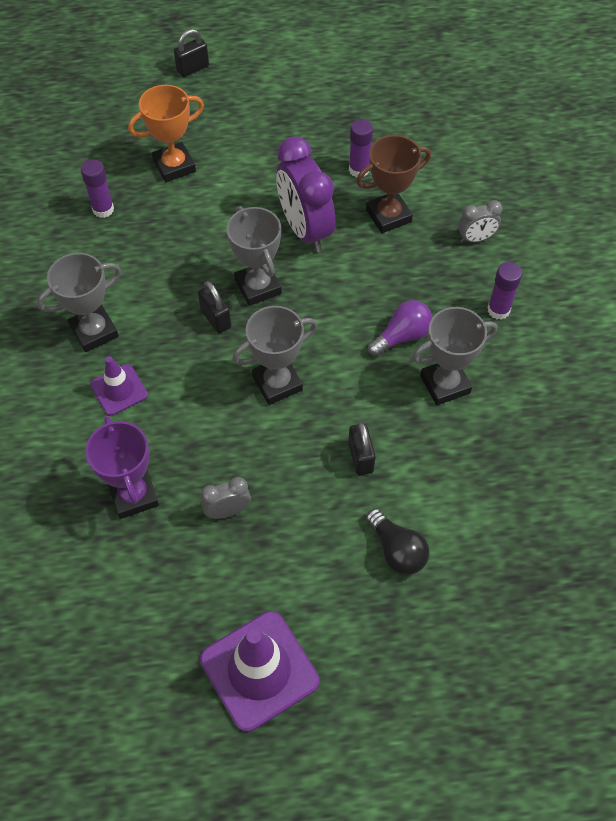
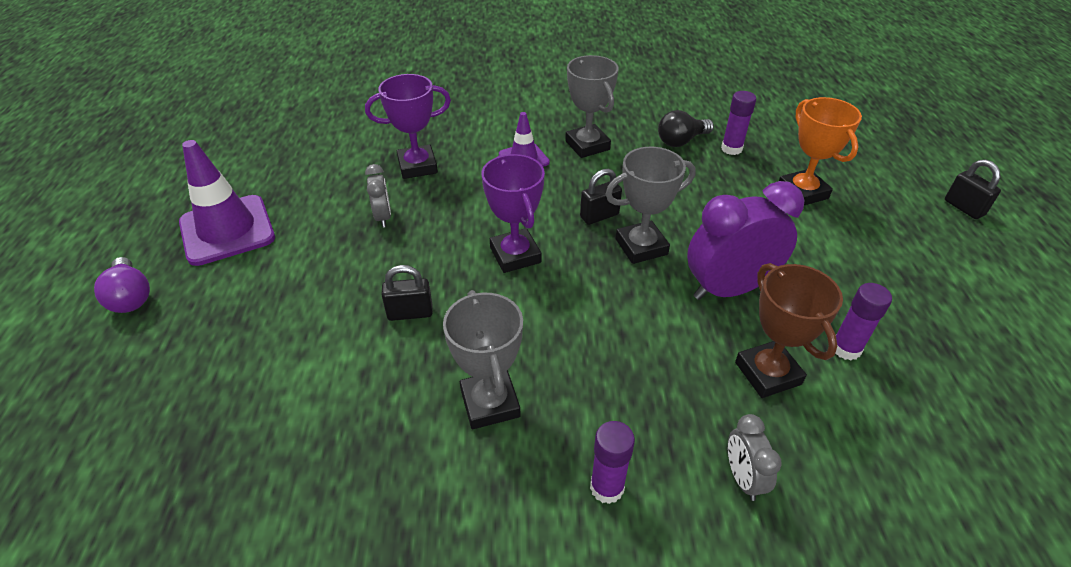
camera: 95 degrees right, 15 degrees down
grey trophy [233,306,317,405] -> purple trophy [481,154,545,273]
black light bulb [366,508,430,575] -> black light bulb moved to [658,110,714,147]
purple light bulb [368,300,432,357] -> purple light bulb moved to [94,257,150,313]

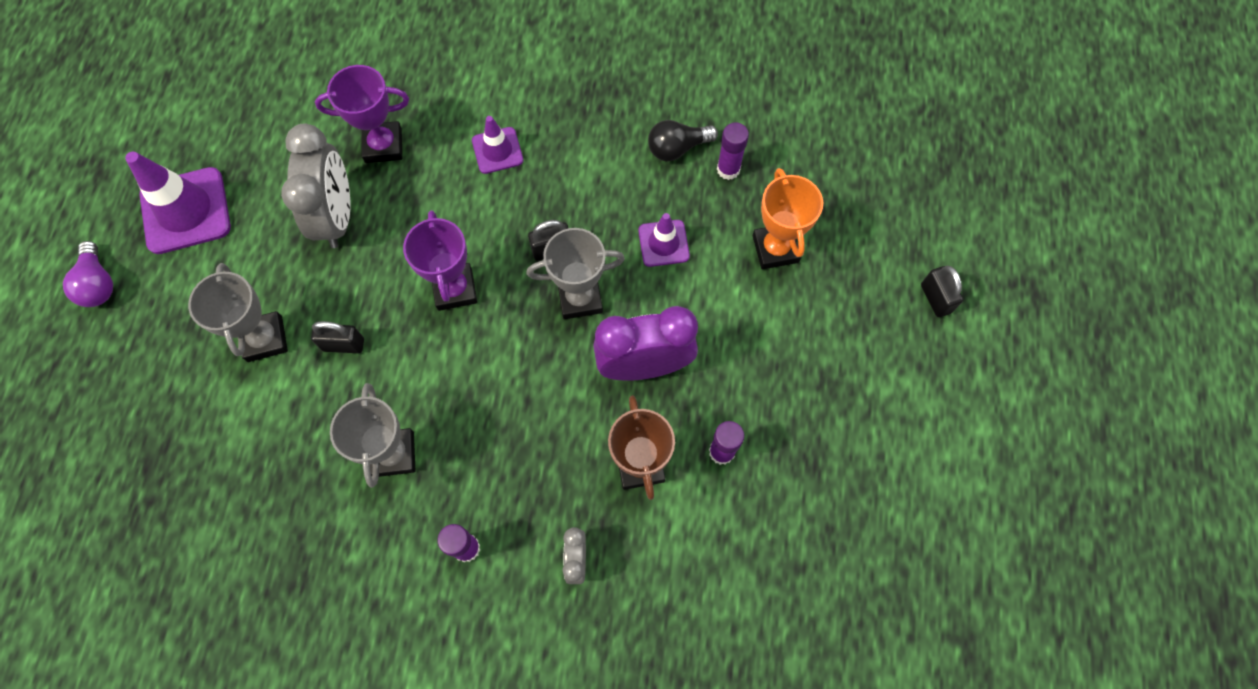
camera: 10 degrees right, 25 degrees up
grey clock [365,164,391,227] -> grey clock [281,123,350,248], size x2.02
grey trophy [565,55,618,158] -> grey trophy moved to [188,263,288,362]
none -> purple traffic cone [638,213,690,267]

